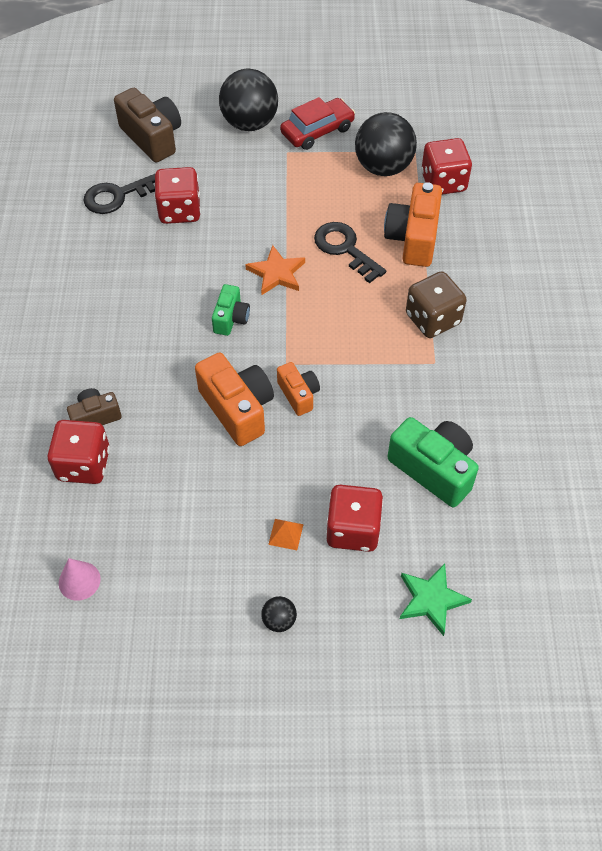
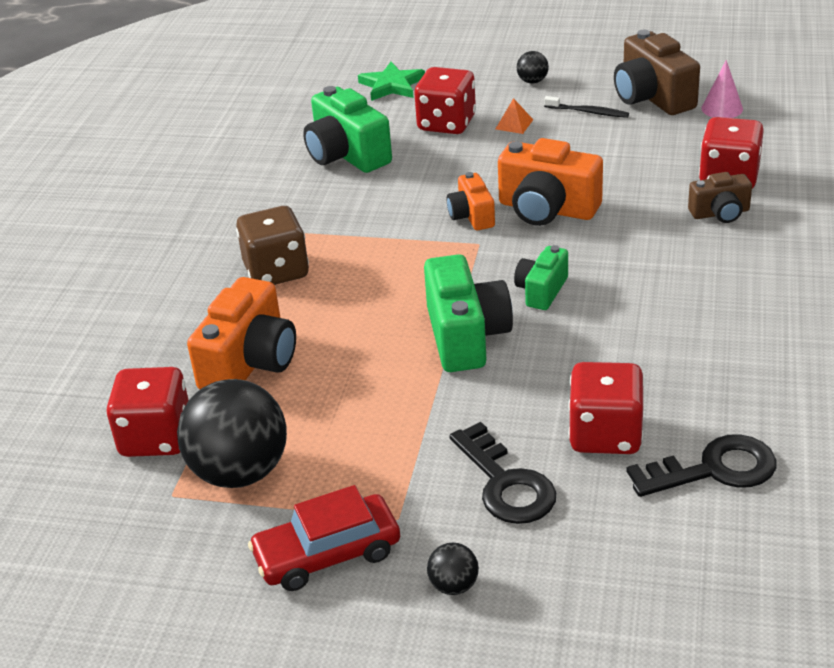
camera: 165 degrees left, 20 degrees down
brown camera [114,88,181,163] -> brown camera moved to [614,30,700,115]
orange camera [195,353,274,446] -> orange camera turned 45 degrees counterclockwise [498,138,603,226]
black ball [219,69,278,131] -> black ball [427,543,479,595], size x0.43
orange star [245,245,305,295] -> green camera [424,254,513,372]
black key [314,222,386,283] -> black key moved to [450,422,556,524]
none -> black toothbrush [544,96,629,118]

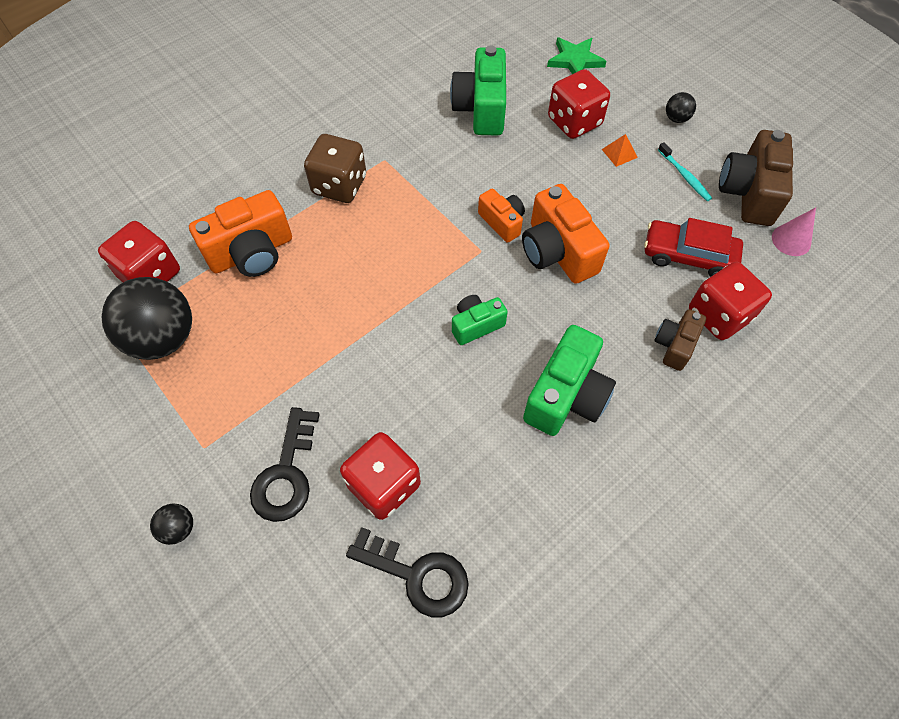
camera: 35 degrees right, 25 degrees up
red car [248,485,400,591] -> red car moved to [644,218,743,277]
green camera [424,254,513,372] -> green camera moved to [523,325,616,436]
orange camera [447,172,495,230] -> orange camera turned 120 degrees clockwise [478,189,525,243]
black toothbrush [544,96,629,118] -> turquoise toothbrush [658,142,712,201]
brown camera [688,172,752,223] -> brown camera turned 90 degrees clockwise [655,309,706,371]

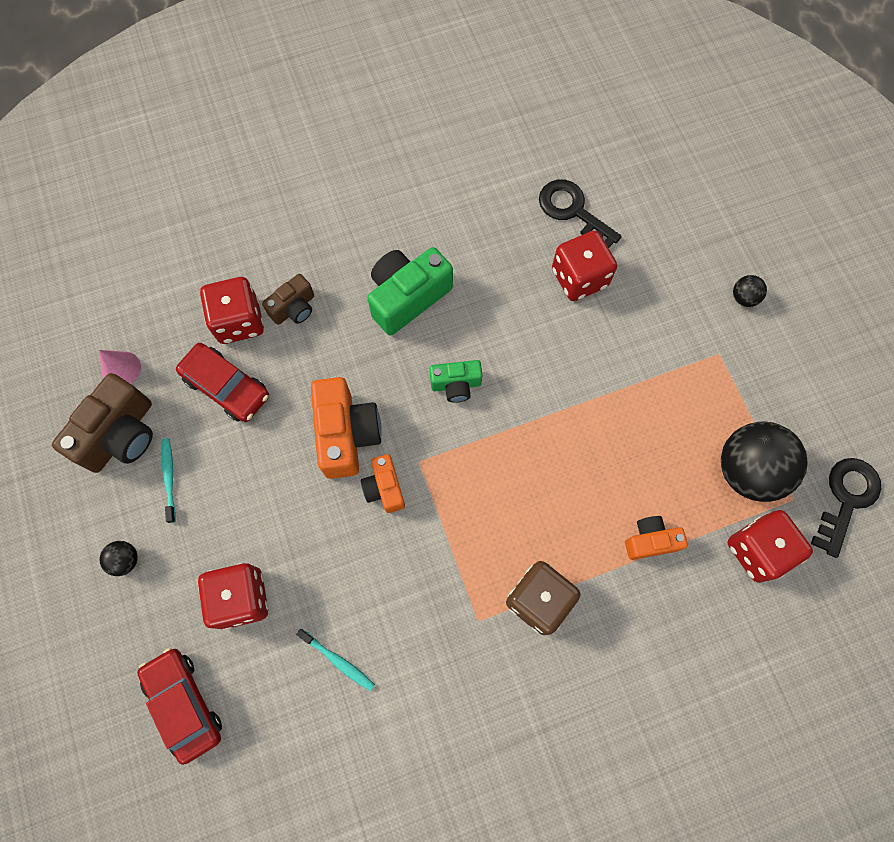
camera: 160 degrees left, 10 degrees up
orange camera [189,190,292,277] -> orange camera [625,516,688,560], size x0.58
black key [250,407,320,522] -> black key moved to [811,458,881,558]
green camera [450,45,506,135] -> turquoise toothbrush [296,629,375,691]
green star [547,38,607,74] -> red car [137,648,222,765]
orange pyramid [602,134,638,167] -> none

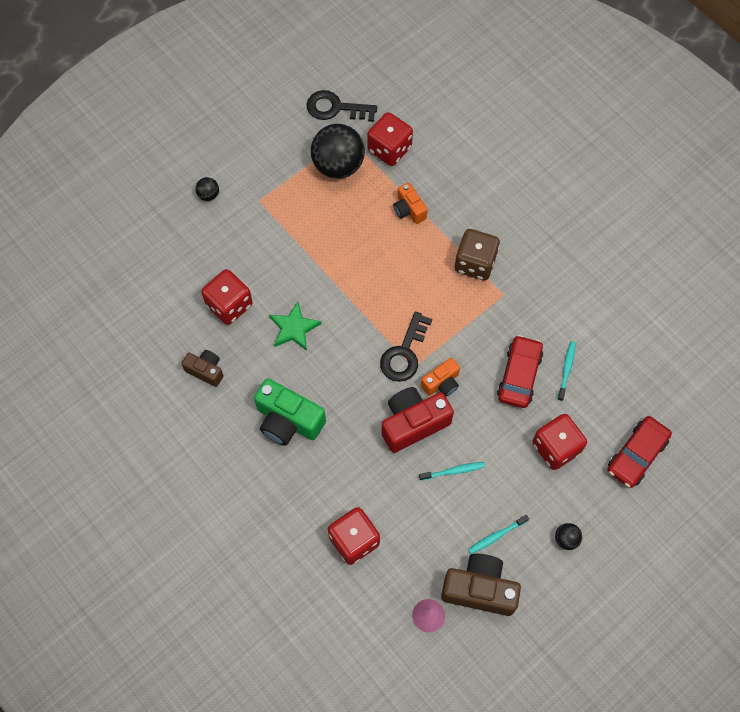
camera: 110 degrees left, 5 degrees down
red car [176,343,269,422] -> red car moved to [497,335,543,408]
brown camera [262,274,314,325] -> brown camera moved to [181,350,223,387]
orange camera [311,377,382,479] -> red camera [381,387,454,453]
green camera [430,360,483,403] -> none
black key [539,180,622,248] -> black key moved to [380,312,432,382]
none -> green star [269,302,321,351]
none -> turquoise toothbrush [419,462,485,481]

